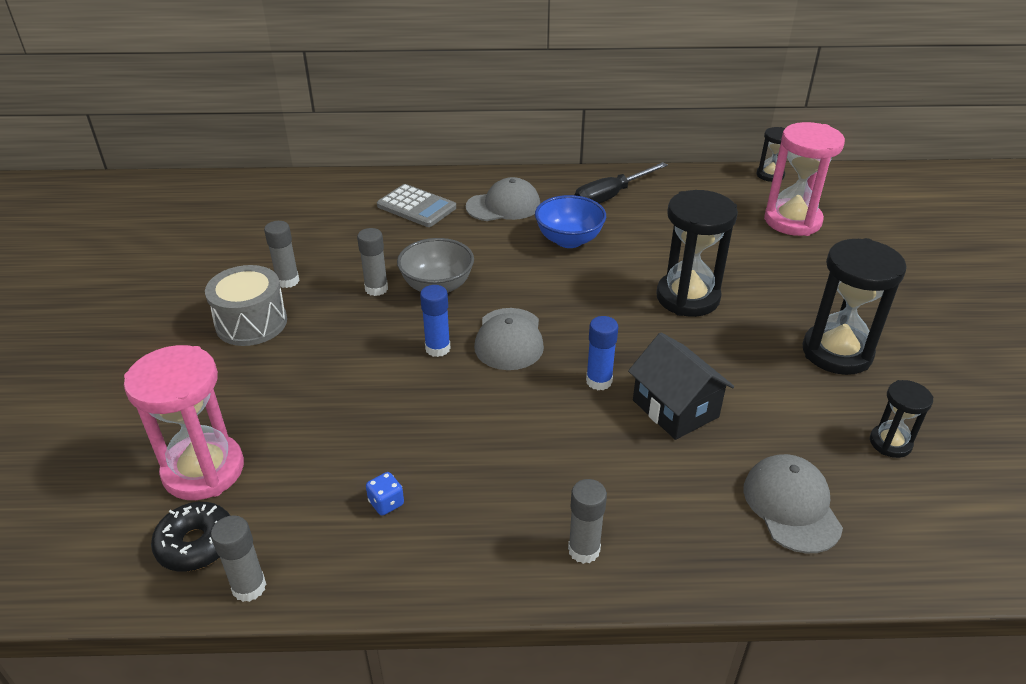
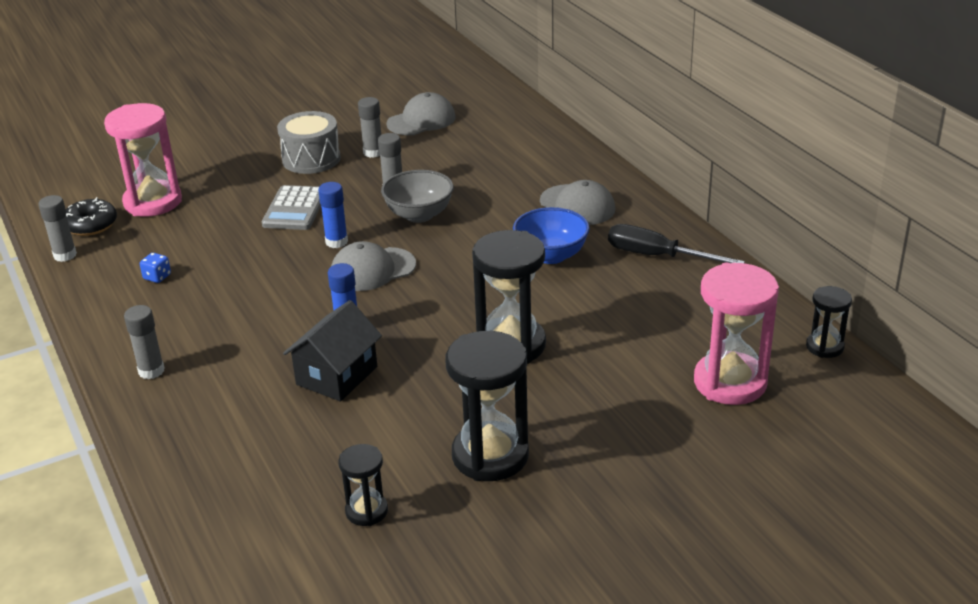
camera: 65 degrees right, 5 degrees down
grey calculator [377,184,456,227] -> grey calculator moved to [262,185,321,230]
grey cap [743,454,843,554] -> grey cap moved to [386,92,456,135]

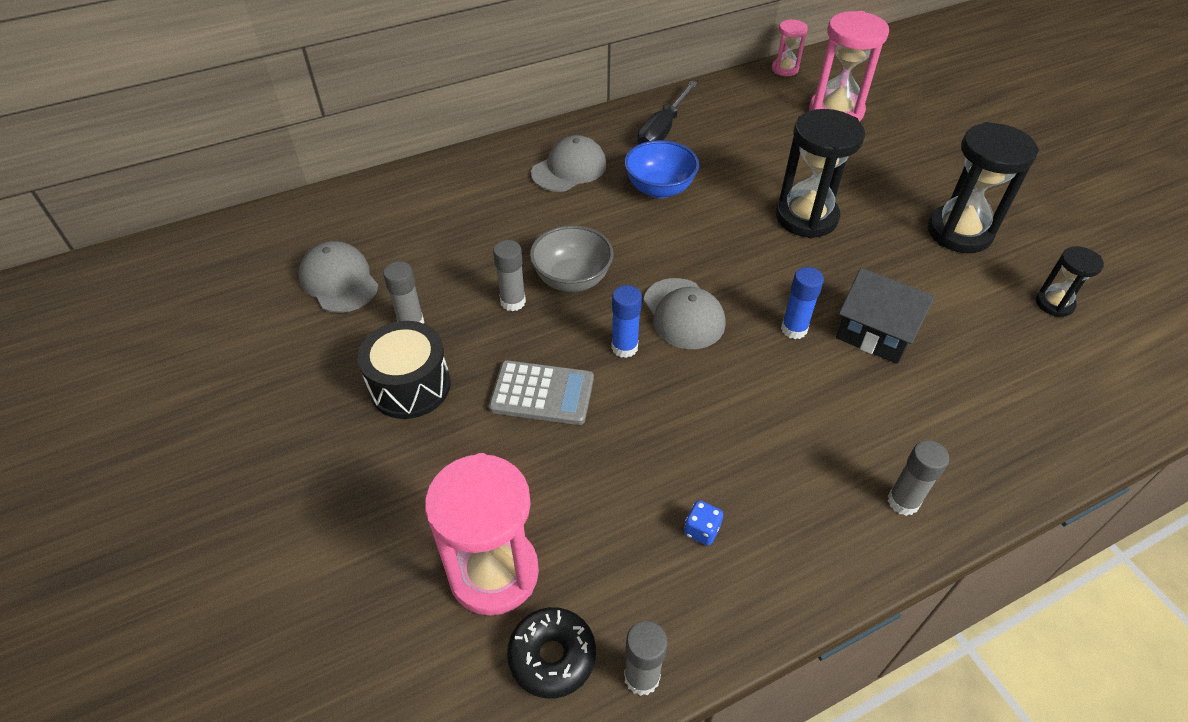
camera: 90 degrees left, 15 degrees up
grey drum [277,111,341,174] -> black drum [357,321,451,419]
black hourglass [806,286,852,358] -> pink hourglass [772,19,808,76]

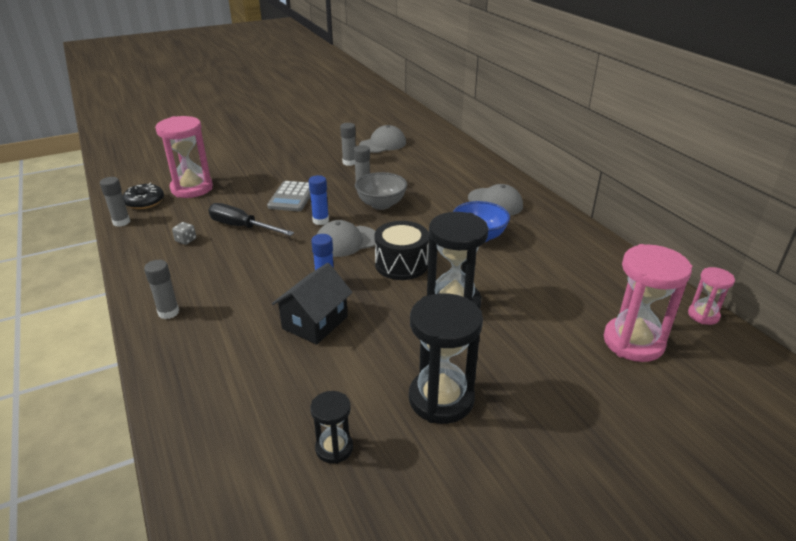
camera: 90 degrees right, 15 degrees down
black drum [357,321,451,419] -> black drum moved to [374,221,429,280]
black screwdriver [637,81,698,145] -> black screwdriver moved to [208,203,294,236]
blue dice [684,500,723,546] -> grey dice [172,222,196,245]

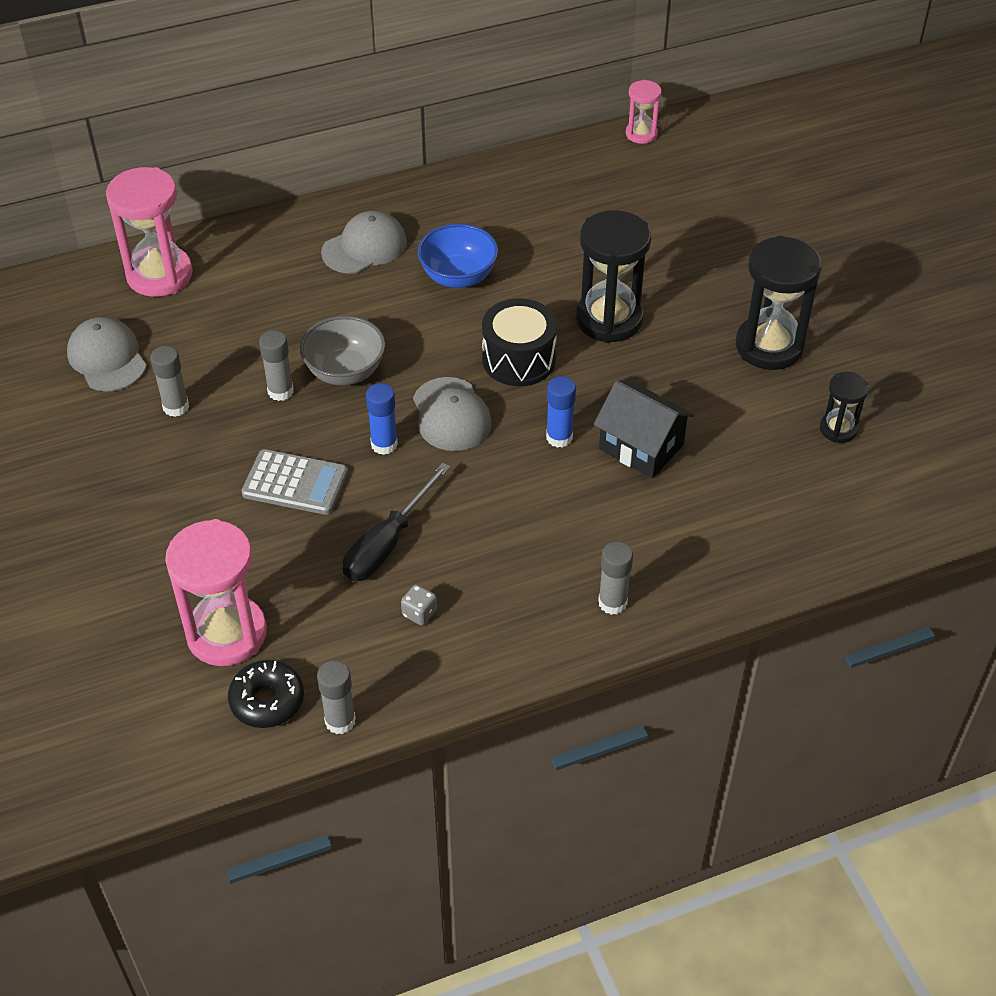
camera: 85 degrees left, 15 degrees up
pink hourglass [604,244,692,362] -> pink hourglass moved to [106,167,193,297]

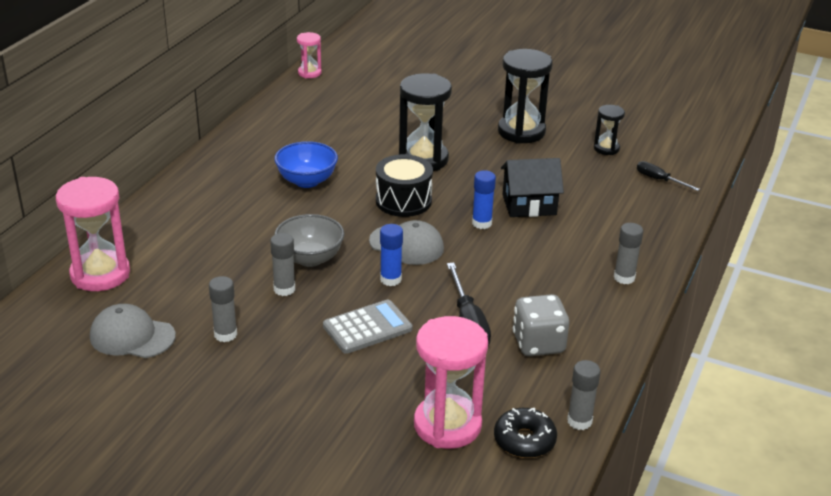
camera: 45 degrees left, 15 degrees down
grey cap [321,211,407,274] -> none
grey dice [401,584,437,626] -> grey dice [513,294,569,356], size x2.11
none -> black screwdriver [637,161,700,191]

